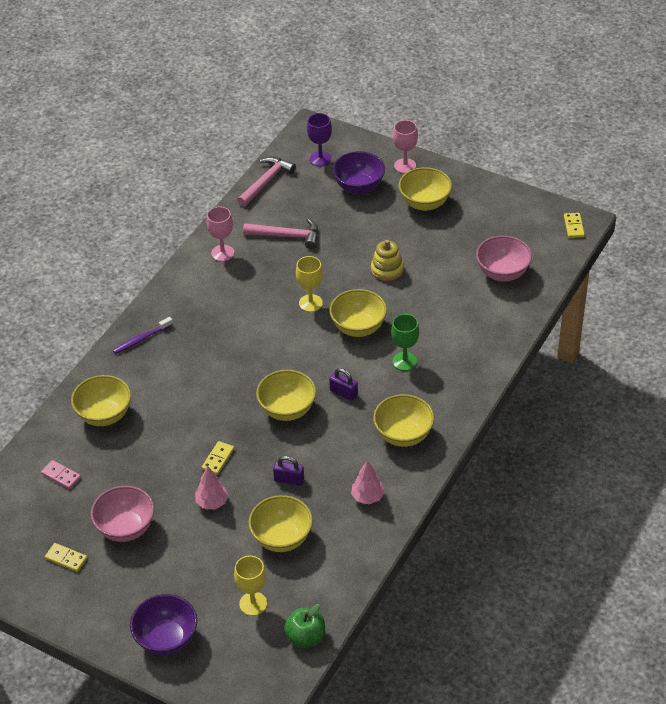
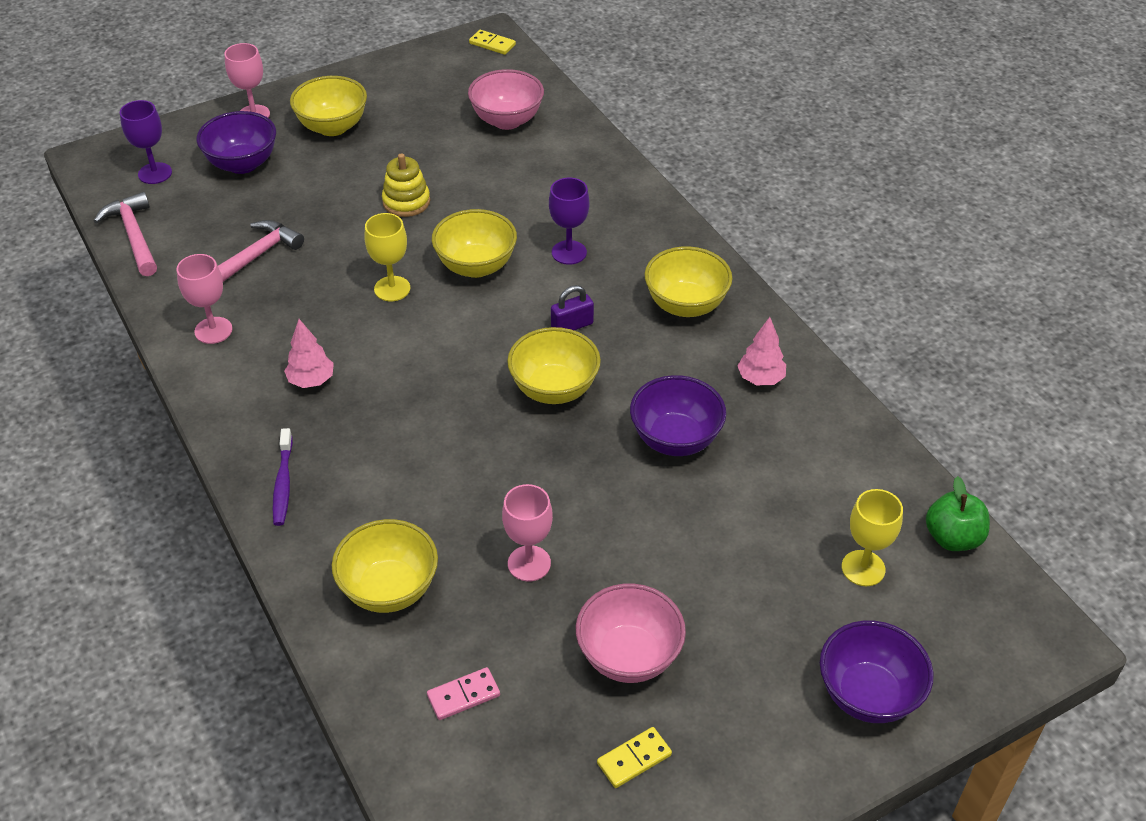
camera: 60 degrees left, 0 degrees up
pink tree [195,466,229,509] -> pink tree moved to [284,319,334,388]
yellow domino [202,441,234,475] -> none
yellow bowl [248,495,313,552] -> none
purple padlock [273,456,304,486] -> purple bowl [630,375,726,456]
green goblet [391,314,419,371] -> purple goblet [549,178,589,265]
none -> pink goblet [502,484,553,582]

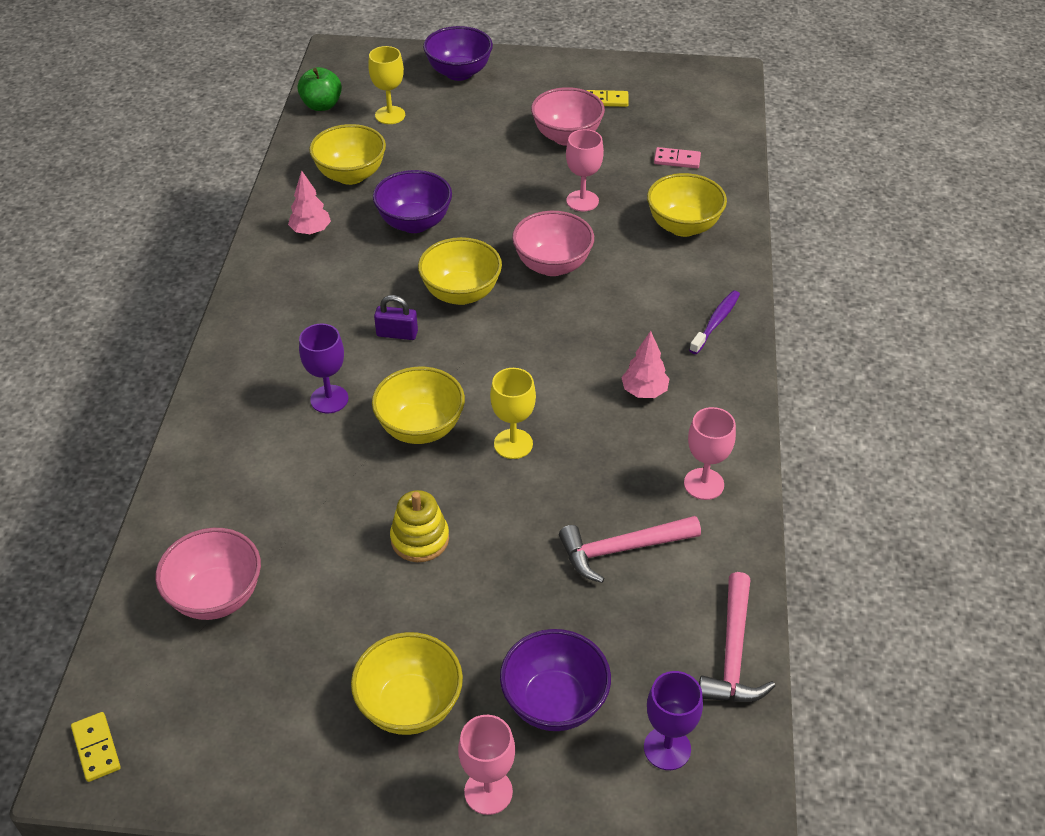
camera: 145 degrees left, 0 degrees up
yellow bowl [644,246,733,317] -> yellow bowl moved to [309,124,386,185]
none -> pink bowl [512,211,594,276]

